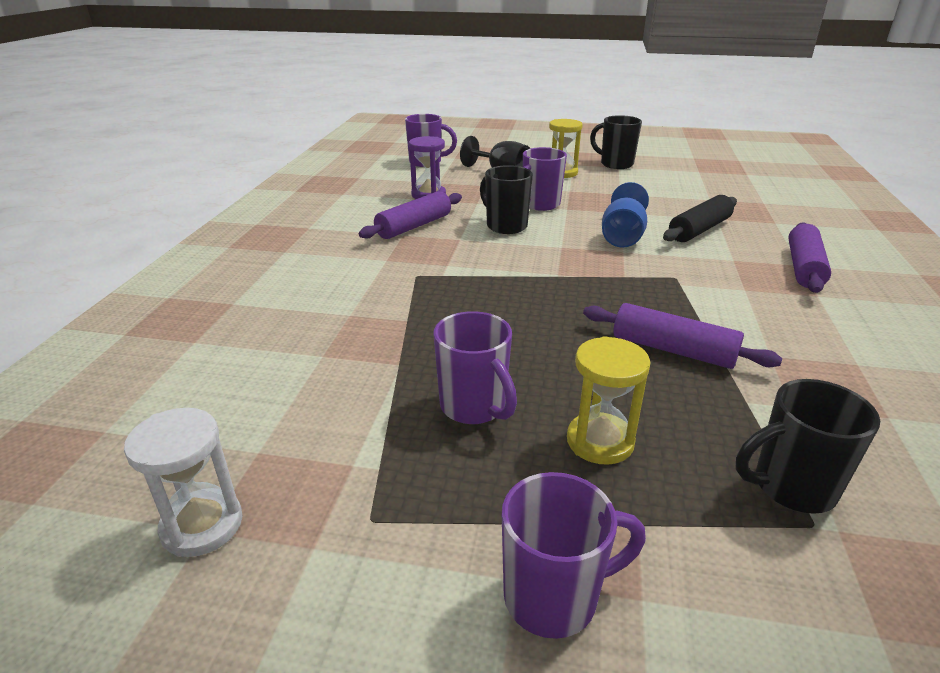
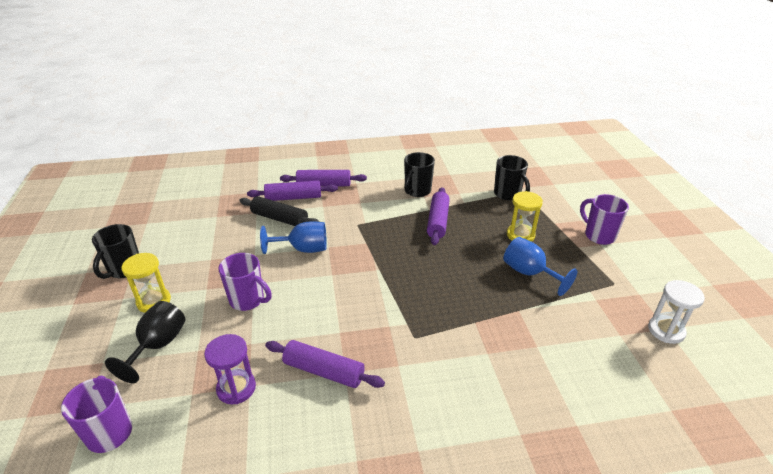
camera: 110 degrees left, 5 degrees up
purple mug [434,311,517,424] -> blue goblet [503,237,577,296]
black mug [480,165,533,234] -> black mug moved to [404,152,435,197]
none -> purple rolling pin [247,181,338,201]

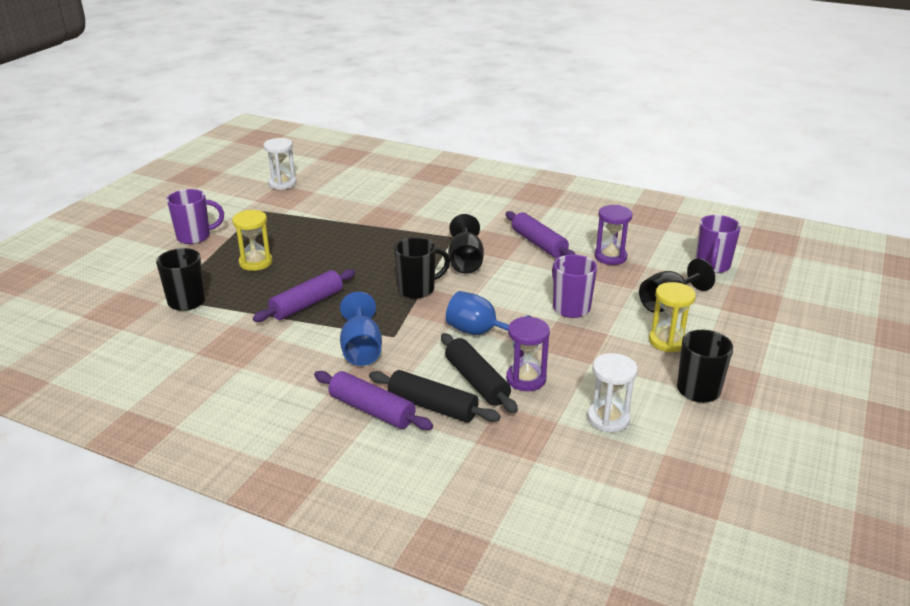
camera: 145 degrees left, 5 degrees down
purple rolling pin [247,181,338,201] -> black rolling pin [369,370,501,423]
black mug [404,152,435,197] -> black mug moved to [394,237,450,299]
blue goblet [503,237,577,296] -> blue goblet moved to [340,292,382,366]
purple mug [580,194,629,245] -> purple mug turned 105 degrees counterclockwise [166,189,224,244]
none -> black goblet [448,214,484,274]
none -> purple hourglass [506,317,550,391]
none -> white hourglass [587,353,638,432]

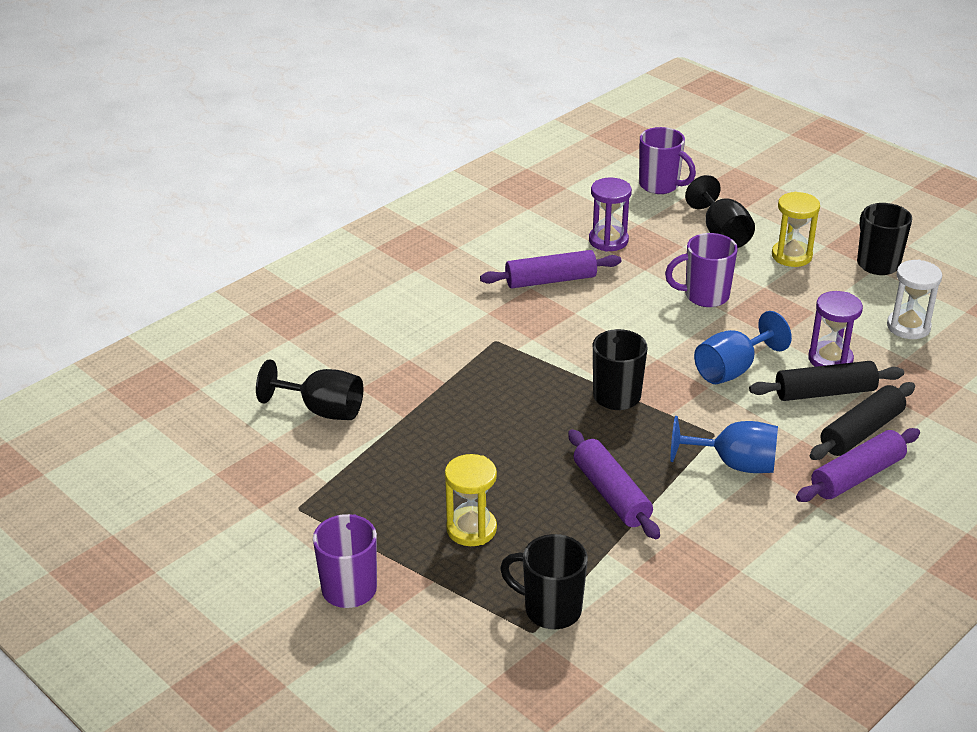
camera: 70 degrees left, 5 degrees up
white hourglass [263,138,297,190] -> none
black goblet [448,214,484,274] -> black goblet moved to [256,359,363,420]

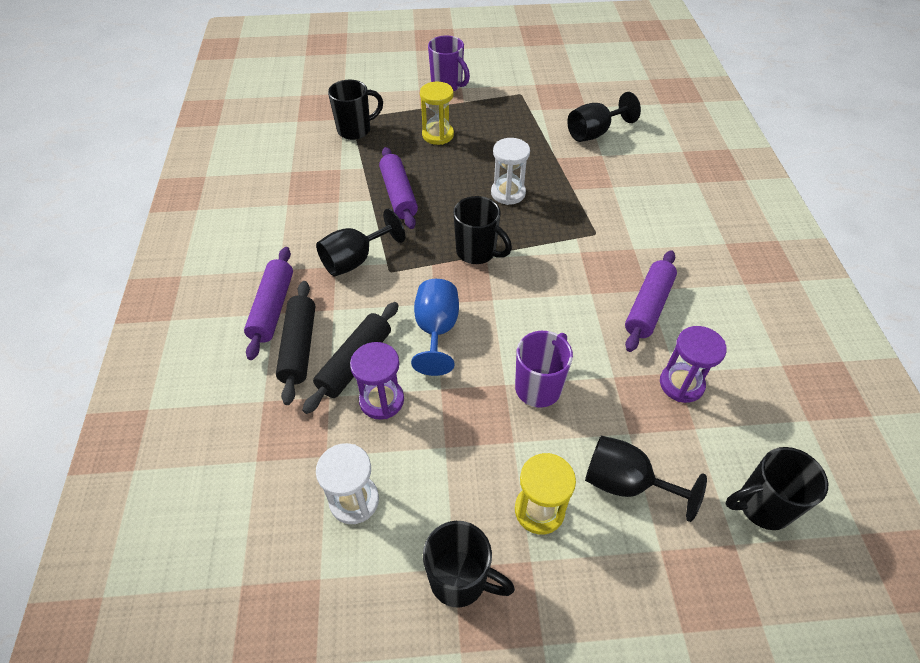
camera: 130 degrees right, 15 degrees up
purple rolling pin [568,429,660,539] -> purple rolling pin turned 60 degrees clockwise [379,147,418,229]
purple mug [639,127,696,194] -> black mug [726,447,828,530]
blue goblet [670,416,778,473] -> black goblet [316,209,405,276]
none -> white hourglass [491,138,530,205]

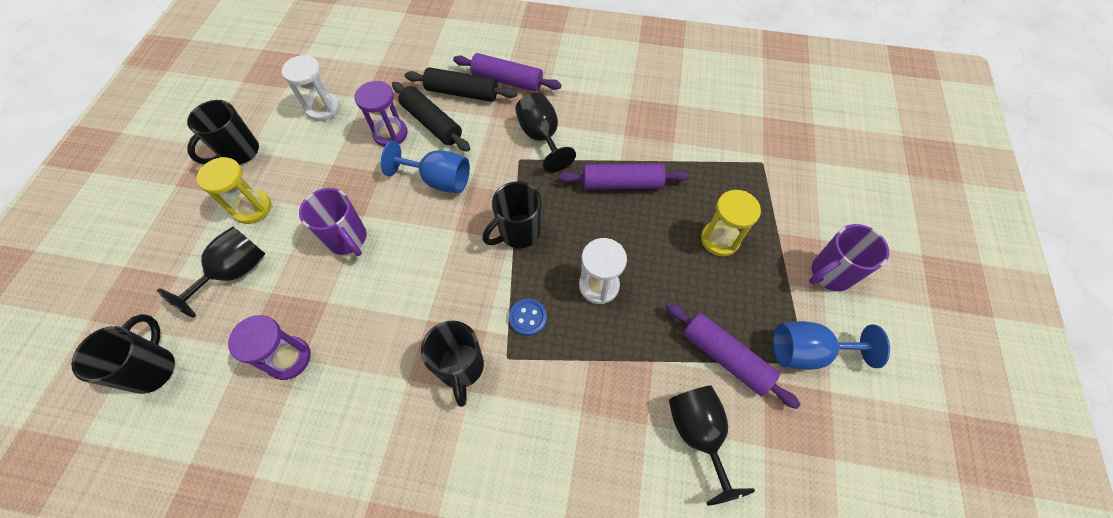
camera: 105 degrees right, 10 degrees up
black mug [328,79,383,140] -> black mug moved to [421,321,484,407]
purple rolling pin [625,250,677,352] -> purple rolling pin moved to [665,303,801,409]
none -> blue button [509,299,547,336]
none -> blue goblet [773,321,890,370]

